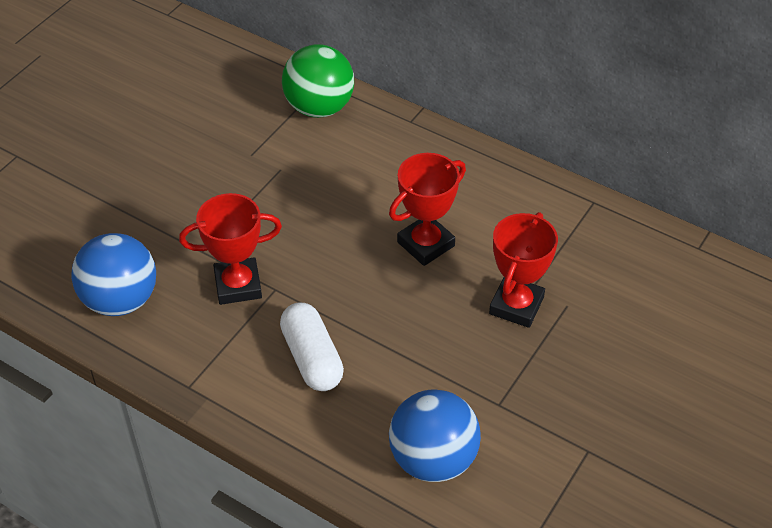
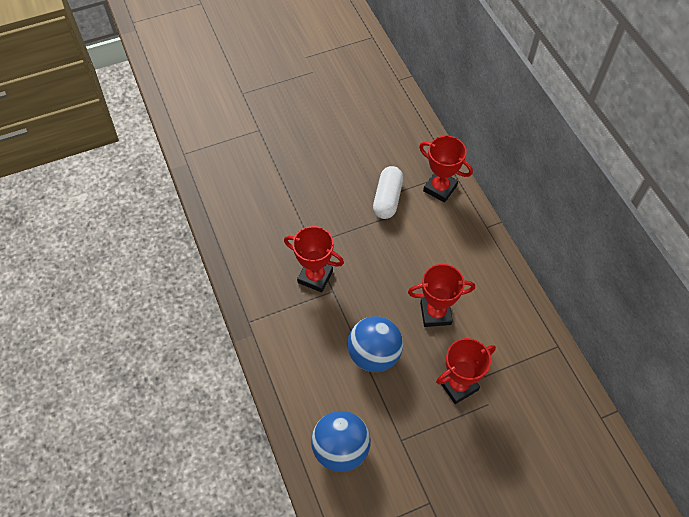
camera: 35 degrees right, 10 degrees up
blue ball [71,233,156,316] -> blue ball moved to [348,316,403,372]
white capsule [280,303,344,391] -> white capsule moved to [373,166,403,219]
green ball [282,44,354,118] -> red trophy [419,136,473,203]

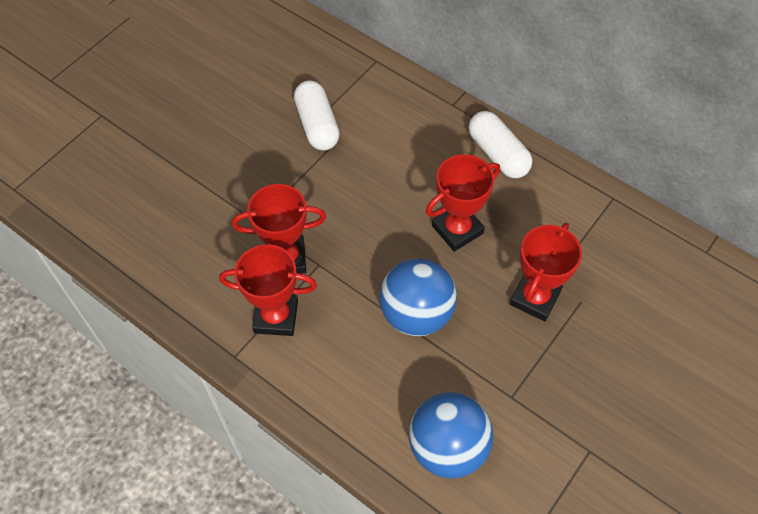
camera: 30 degrees left, 0 degrees up
red trophy [419,136,473,203] -> red trophy moved to [219,244,317,336]
none -> white capsule [469,111,532,178]

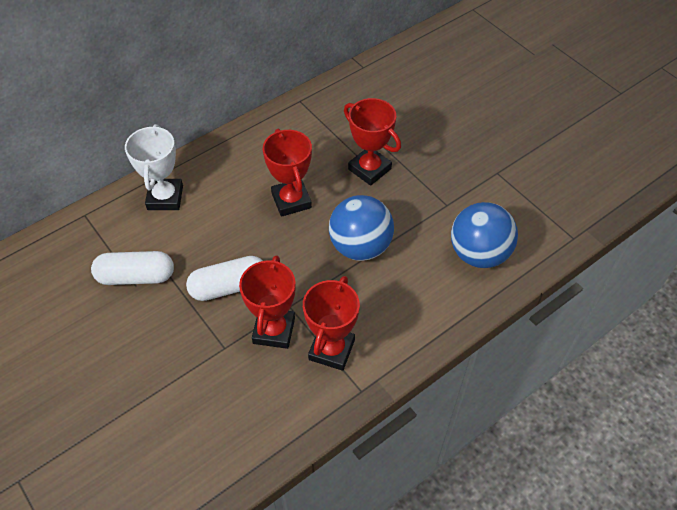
camera: 75 degrees left, 5 degrees down
white capsule [469,111,532,178] -> white capsule moved to [186,256,263,301]
none -> white trophy [125,124,183,210]

